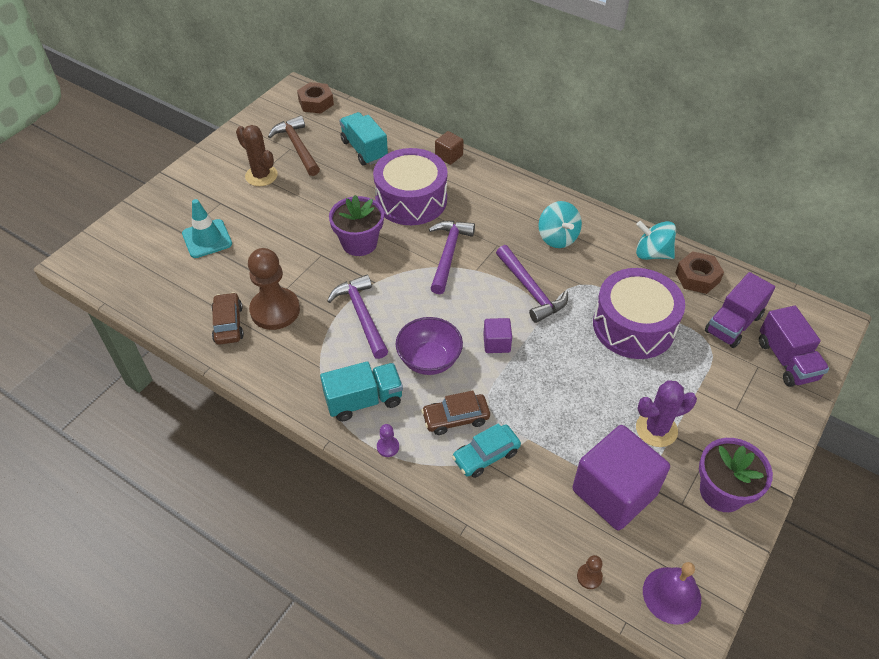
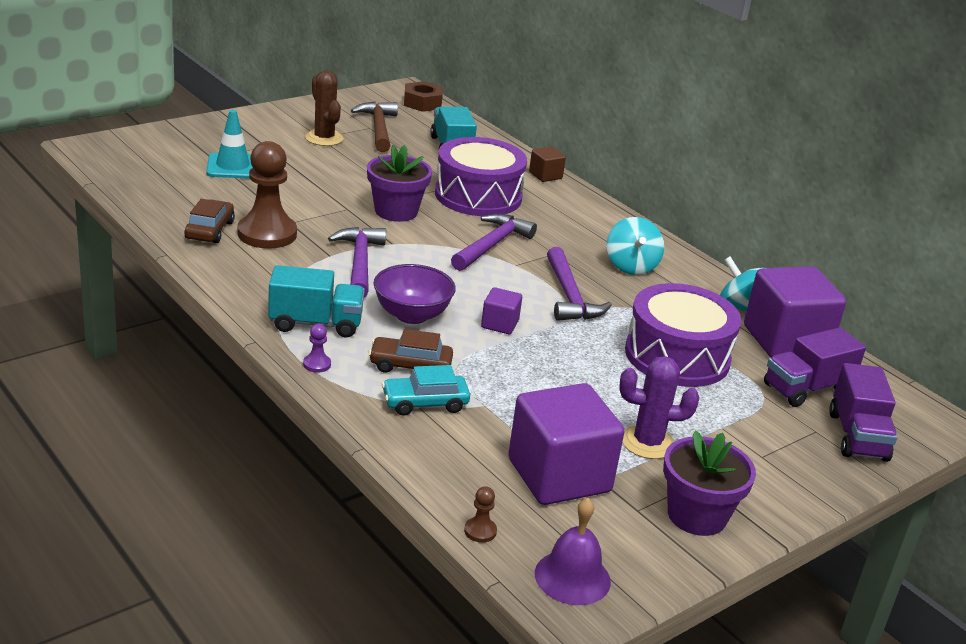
camera: 15 degrees right, 20 degrees down
brown nut [675,251,724,294] -> purple cube [744,266,846,357]

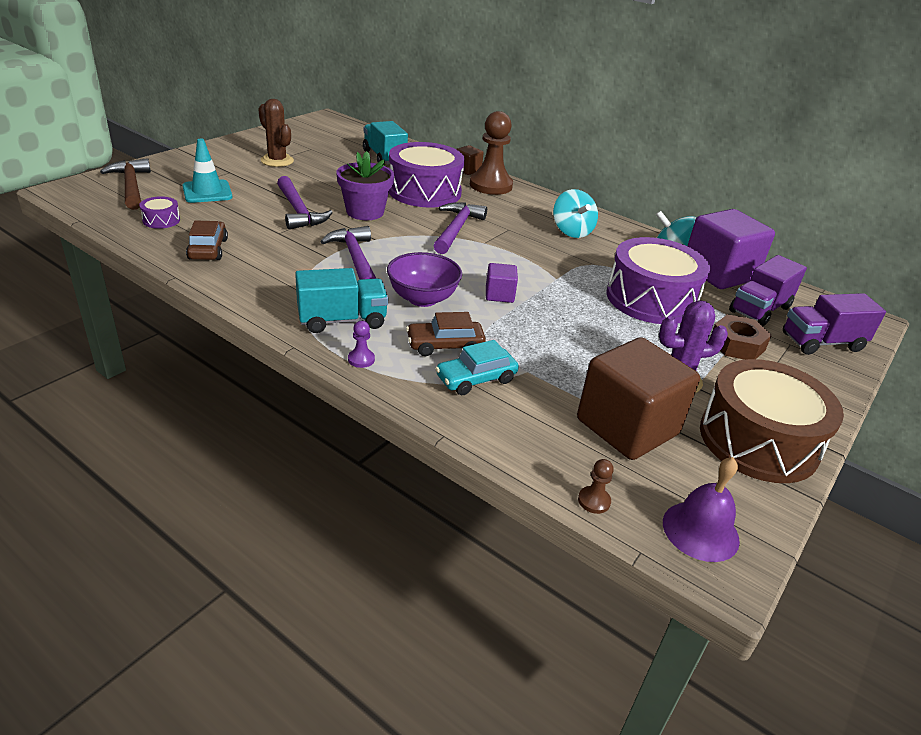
camera: 15 degrees left, 5 degrees up
brown pawn [238,141,297,249] -> brown pawn moved to [470,111,513,195]
brown hammer [351,102,398,152] -> brown hammer moved to [100,158,151,210]
brown nut [404,81,443,112] -> brown nut moved to [711,314,772,360]
purple cube [508,383,624,505] -> brown cube [577,337,700,460]
purple hammer [547,247,612,321] -> purple hammer moved to [277,176,333,229]
purple flower pot [663,431,756,536] -> brown drum [700,359,844,483]
purple truck [829,363,898,462] -> purple truck turned 90 degrees clockwise [783,293,886,355]
none -> purple drum [139,196,180,229]

